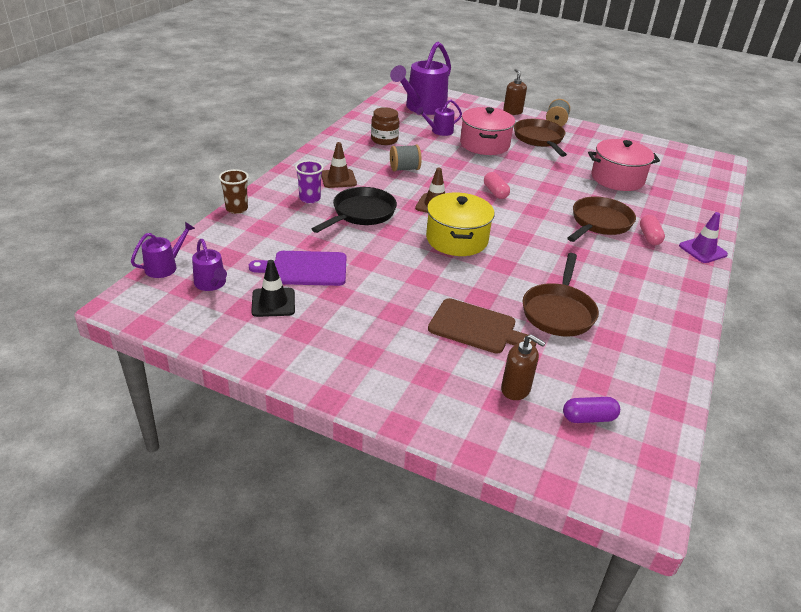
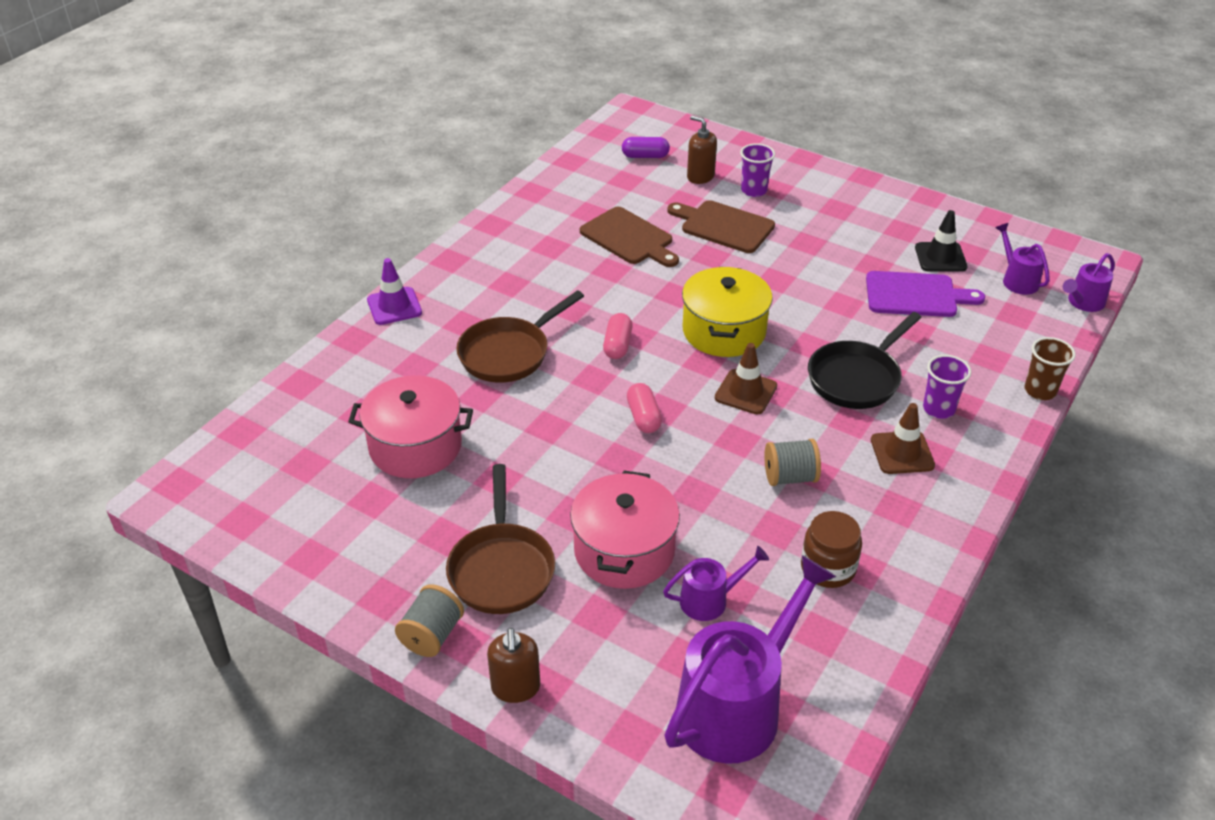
camera: 170 degrees left, 5 degrees up
brown pan [523,253,599,337] -> brown cutting board [580,207,679,267]
pink capsule [640,215,665,245] -> pink capsule moved to [603,313,632,359]
none -> purple cup [740,143,775,197]

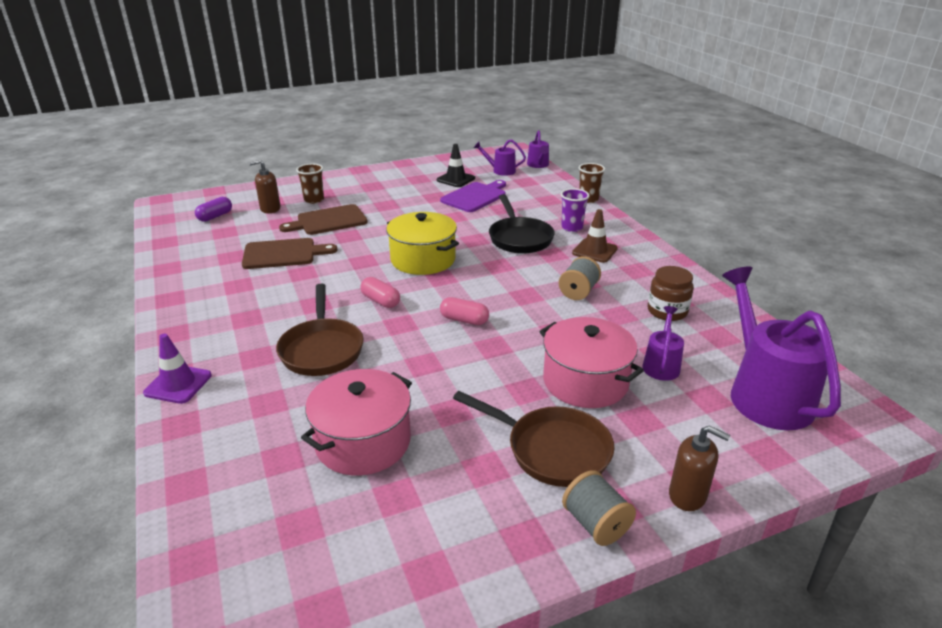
camera: 55 degrees left, 10 degrees down
brown traffic cone [715,343,777,414] -> none
purple cup [740,143,775,197] -> brown cup [296,164,324,204]

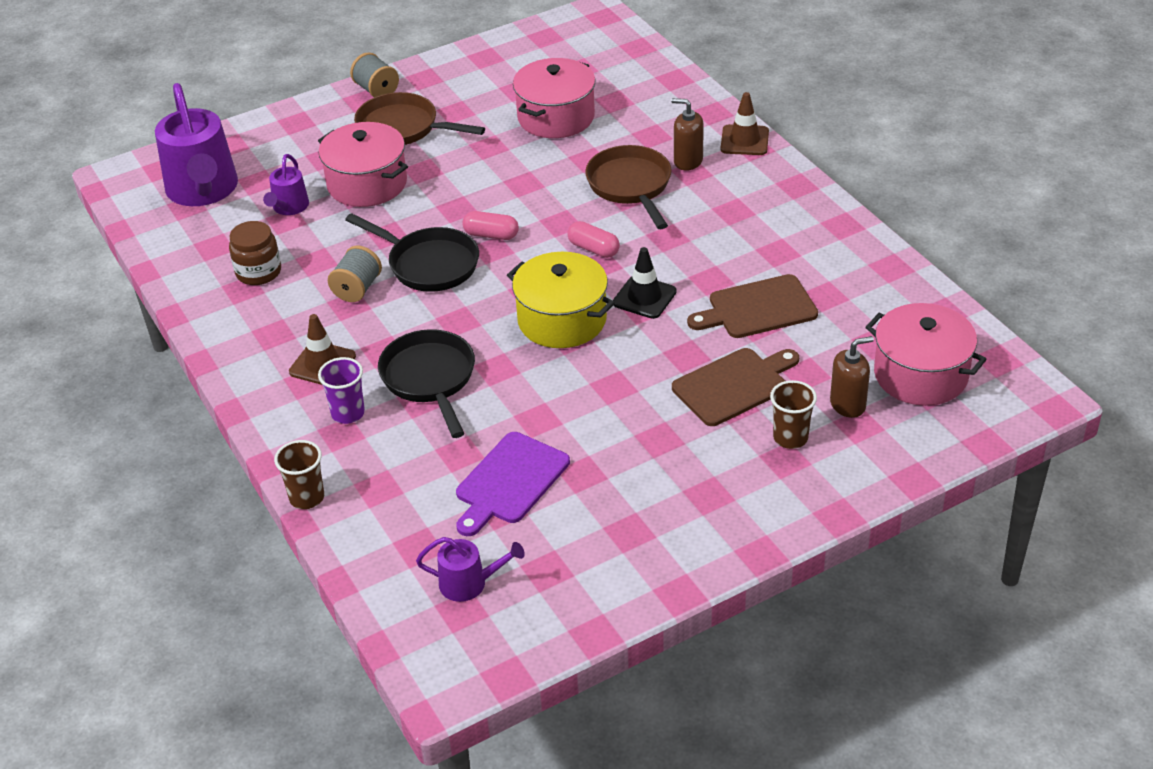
camera: 175 degrees right, 10 degrees up
purple traffic cone [143,334,212,404] -> brown traffic cone [721,92,769,155]
purple capsule [195,197,232,222] -> pink pot [866,303,987,406]
black traffic cone [437,144,475,187] -> black traffic cone moved to [613,247,677,319]
purple watering can [527,130,549,168] -> none
brown soap dispenser [669,425,730,511] -> brown soap dispenser moved to [671,98,704,171]
none -> black pan [345,213,479,292]

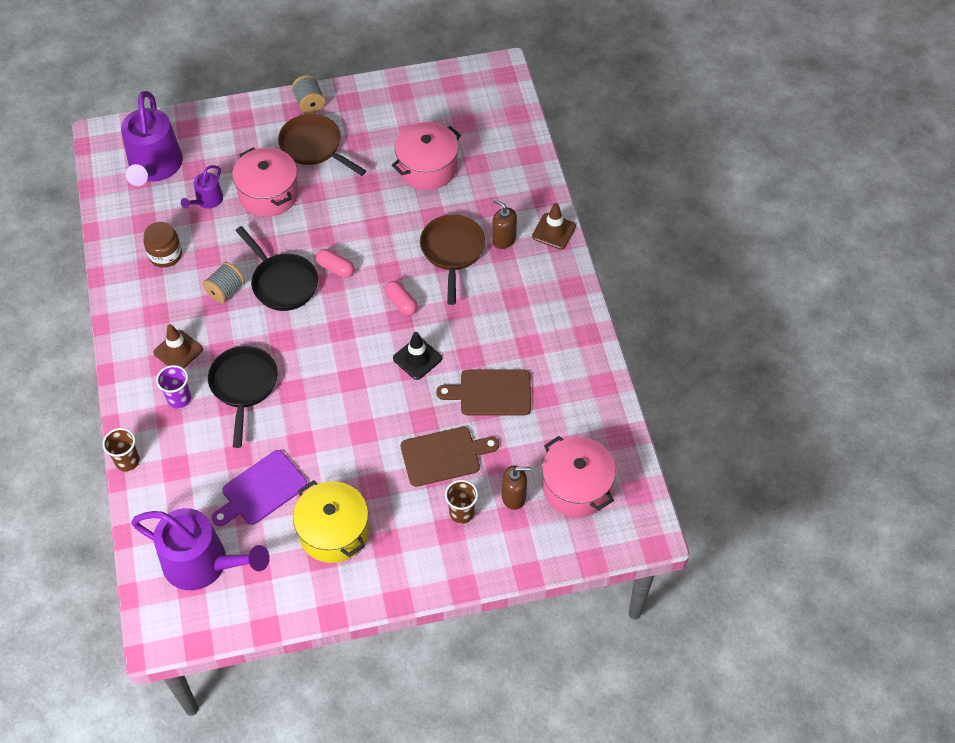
camera: 15 degrees right, 15 degrees up
purple watering can [416,537,525,602] -> purple watering can [131,508,270,590], size x2.04
yellow pot [507,252,615,348] -> yellow pot moved to [293,480,369,563]

